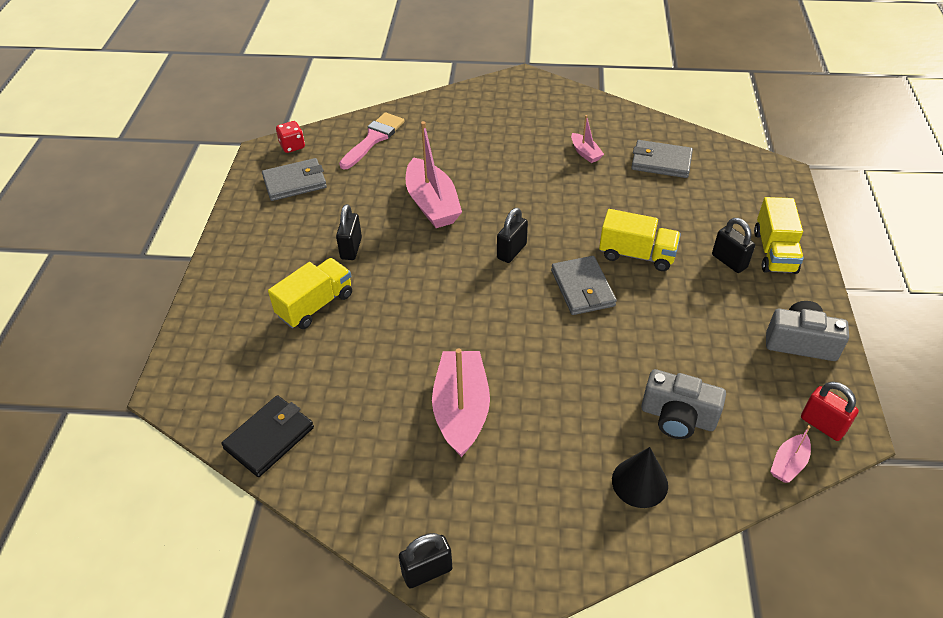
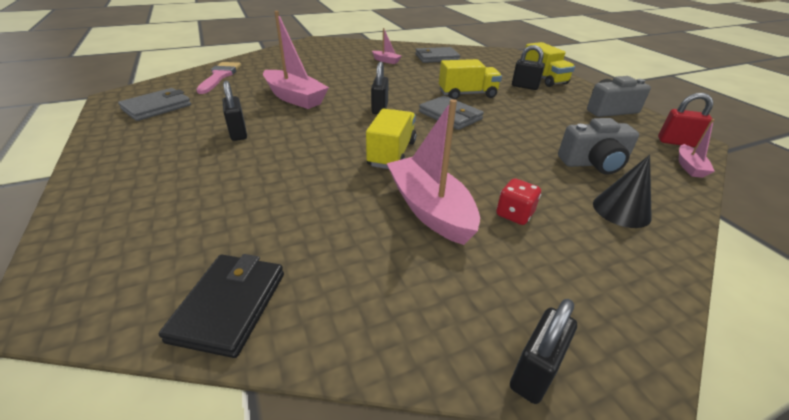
camera: 30 degrees left, 10 degrees down
yellow truck [268,258,352,329] -> yellow truck moved to [366,108,416,169]
red dice [276,121,305,153] -> red dice moved to [496,178,541,225]

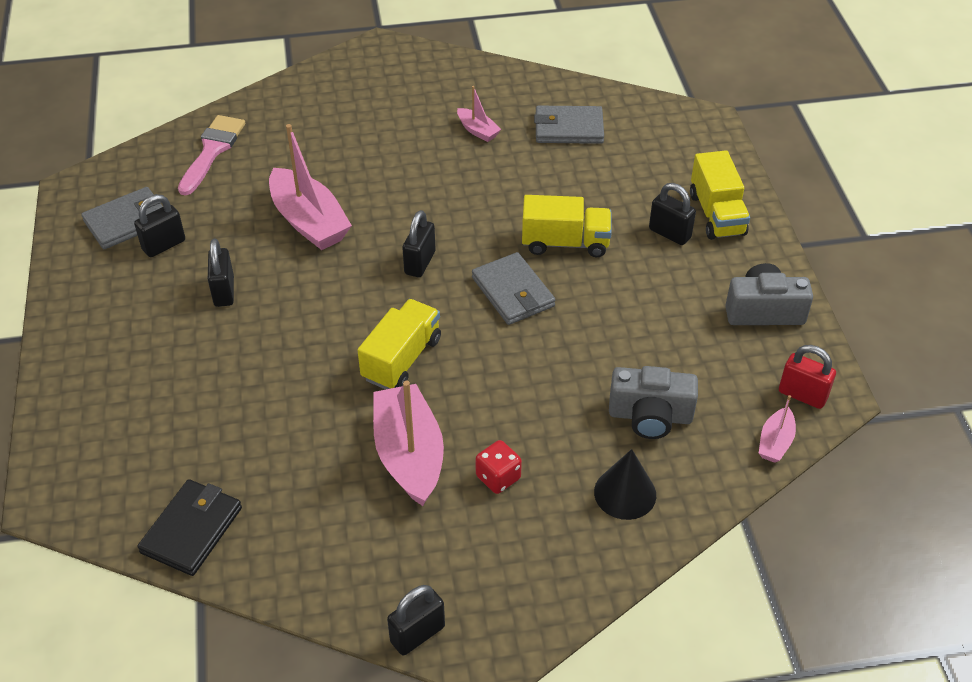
camera: 15 degrees right, 10 degrees up
none -> black padlock [134,194,185,257]

